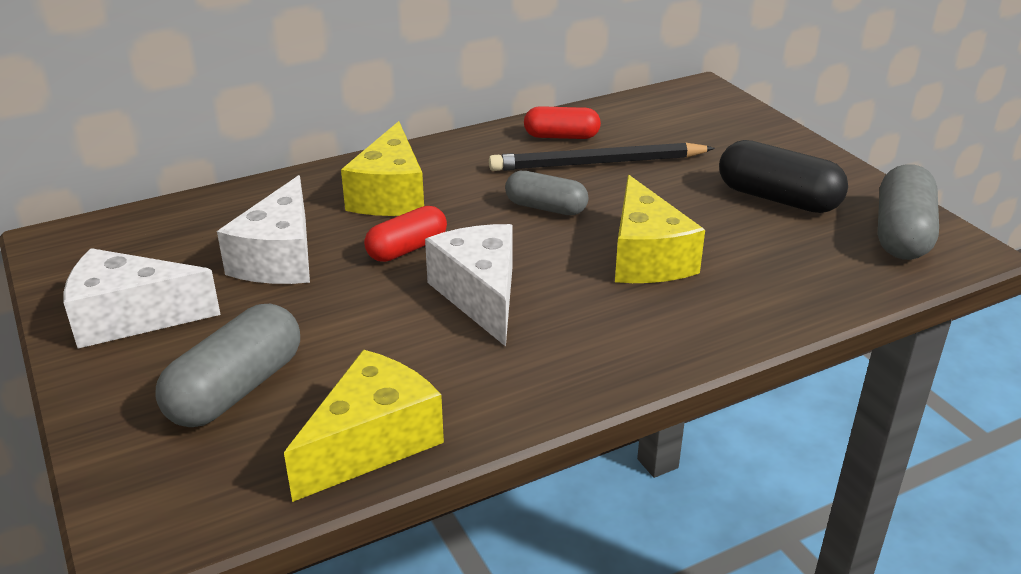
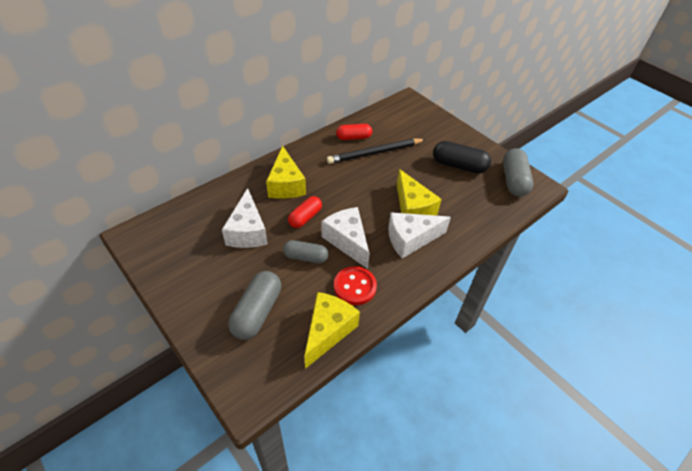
camera: 15 degrees left, 15 degrees up
white cheese [64,248,221,348] -> white cheese moved to [388,212,451,258]
grey capsule [505,171,588,215] -> grey capsule moved to [283,240,329,263]
none -> red button [334,266,377,305]

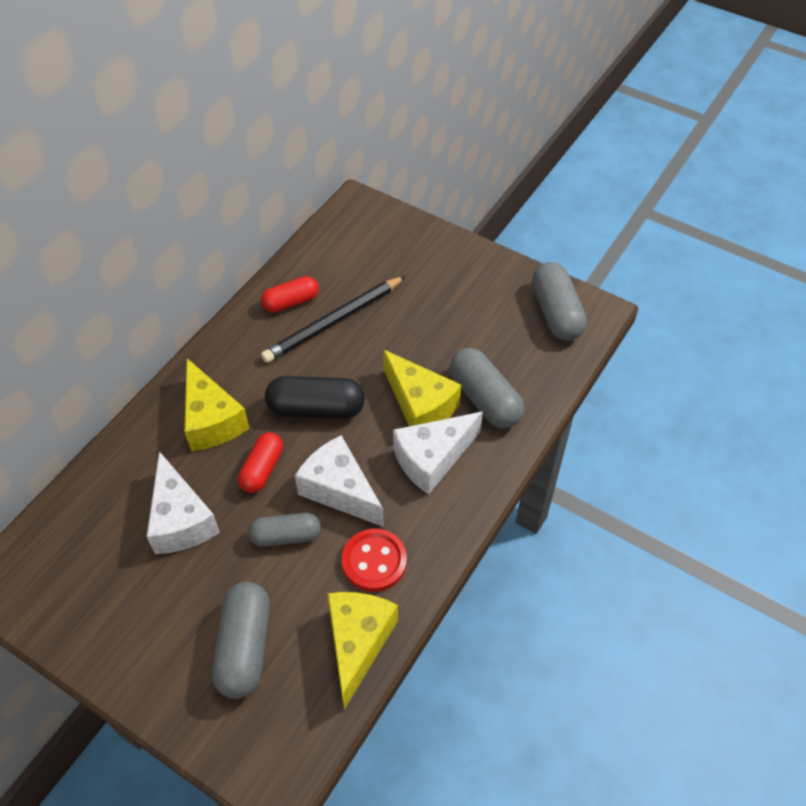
camera: 15 degrees left, 5 degrees up
black capsule [433,141,491,174] -> black capsule moved to [265,376,365,419]
none -> grey capsule [450,348,524,428]

